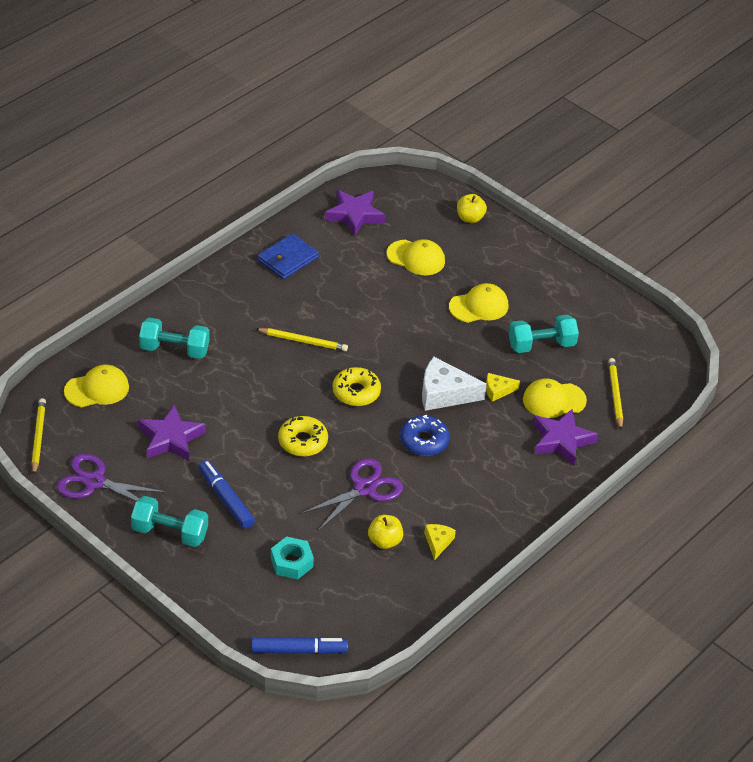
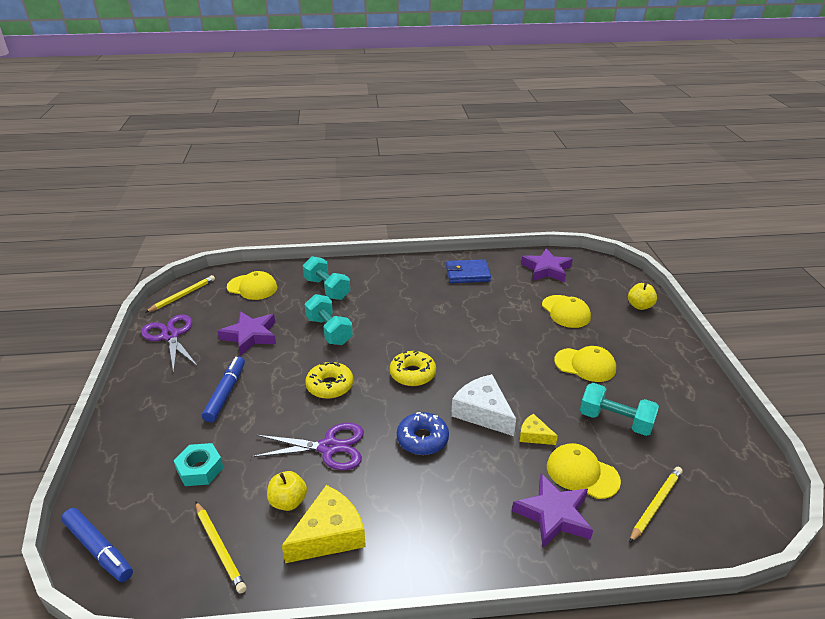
camera: 45 degrees right, 10 degrees down
turquoise dumbbell [131,496,208,547] -> turquoise dumbbell moved to [305,294,353,345]
yellow pencil [256,328,348,351] -> yellow pencil moved to [196,502,247,594]
yellow cheese [424,524,456,560] -> yellow cheese [282,485,366,563], size x1.88

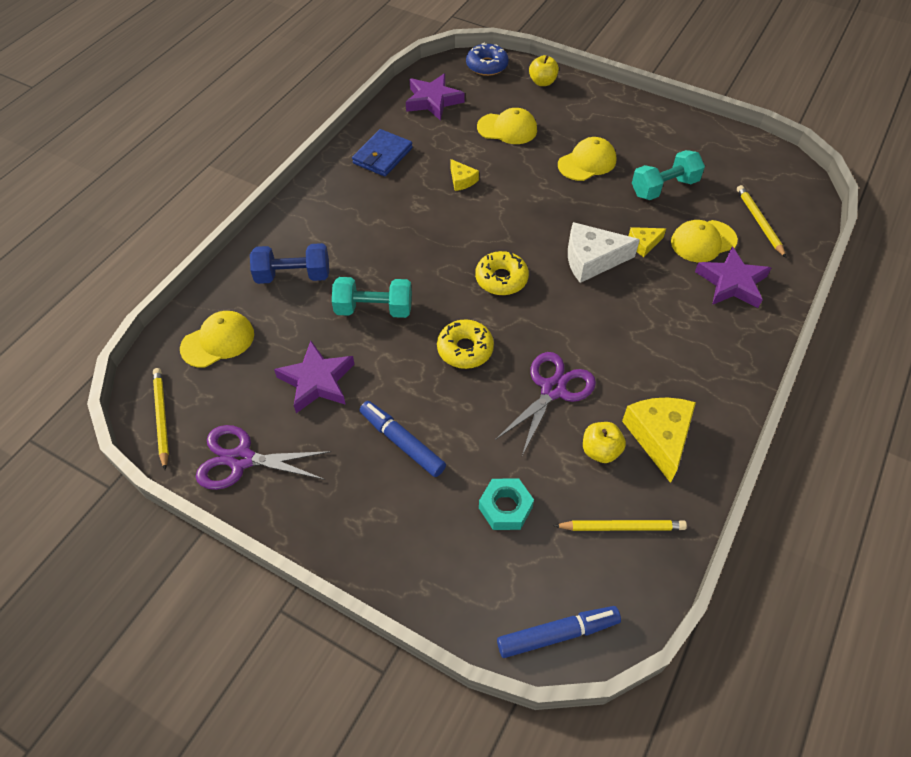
camera: 55 degrees left, 20 degrees up
turquoise dumbbell [303,256,350,300] -> blue dumbbell [250,243,329,284]
blue donut [397,412,449,455] -> blue donut moved to [466,43,509,76]
none -> yellow cheese [450,159,479,191]

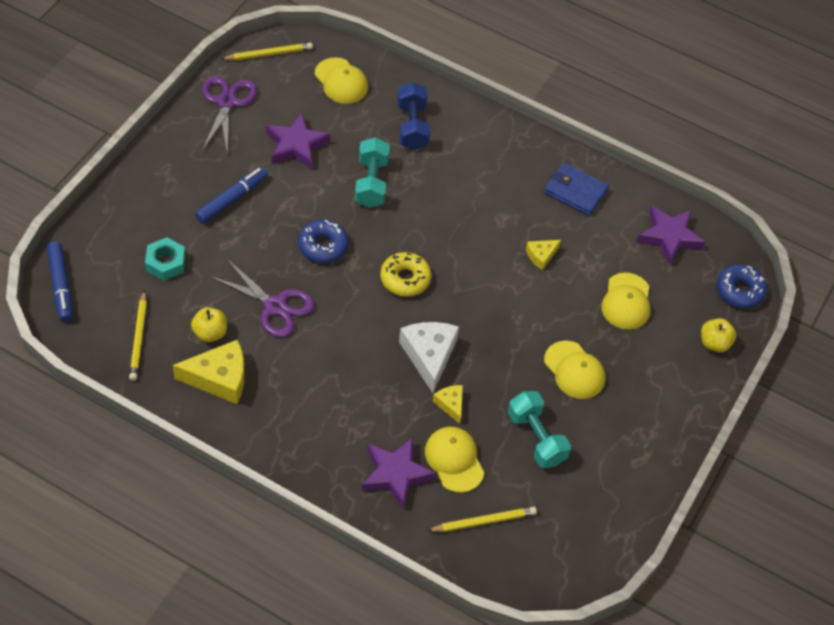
camera: 85 degrees right, 0 degrees up
yellow donut [437,319,494,369] -> blue donut [298,219,349,263]

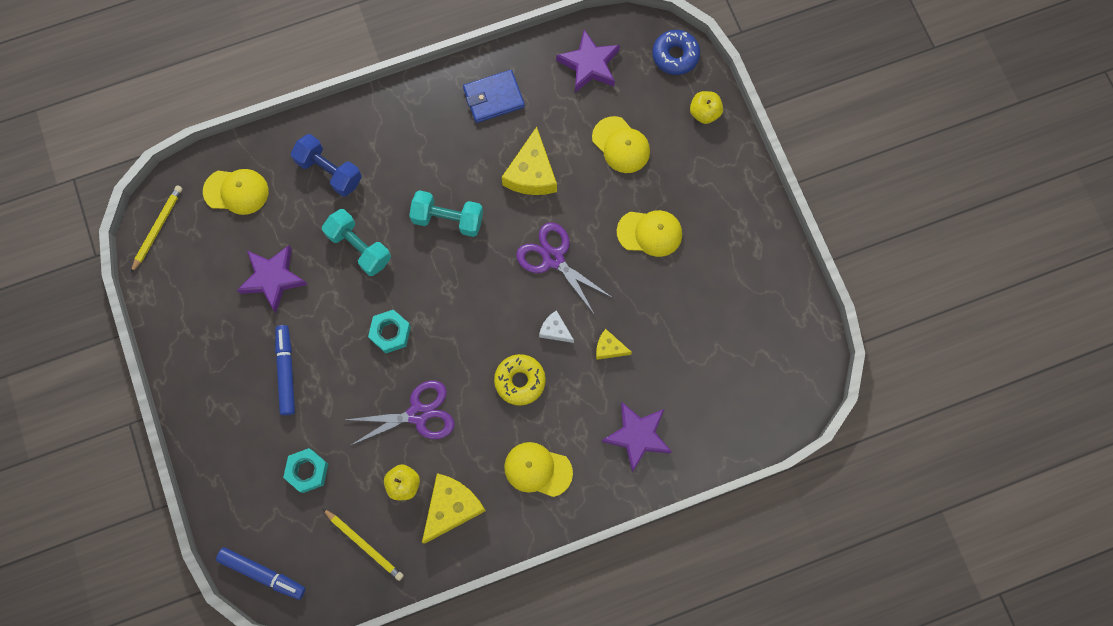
camera: 45 degrees left, 20 degrees up
purple scissors [202,76,257,155] -> purple scissors moved to [516,222,613,315]
blue donut [298,219,349,263] -> turquoise nut [368,310,411,353]
yellow donut [380,252,431,297] -> yellow donut moved to [494,354,546,406]
white cheese [399,322,459,393] -> white cheese [539,310,574,343], size x0.53
yellow cap [425,427,484,493] -> yellow cap moved to [504,442,573,497]
yellow pencil [427,507,537,532] -> none
turquoise dumbbell [508,391,571,468] -> turquoise dumbbell moved to [409,190,483,237]
yellow cheese [526,240,561,270] -> yellow cheese [502,127,557,195], size x1.88

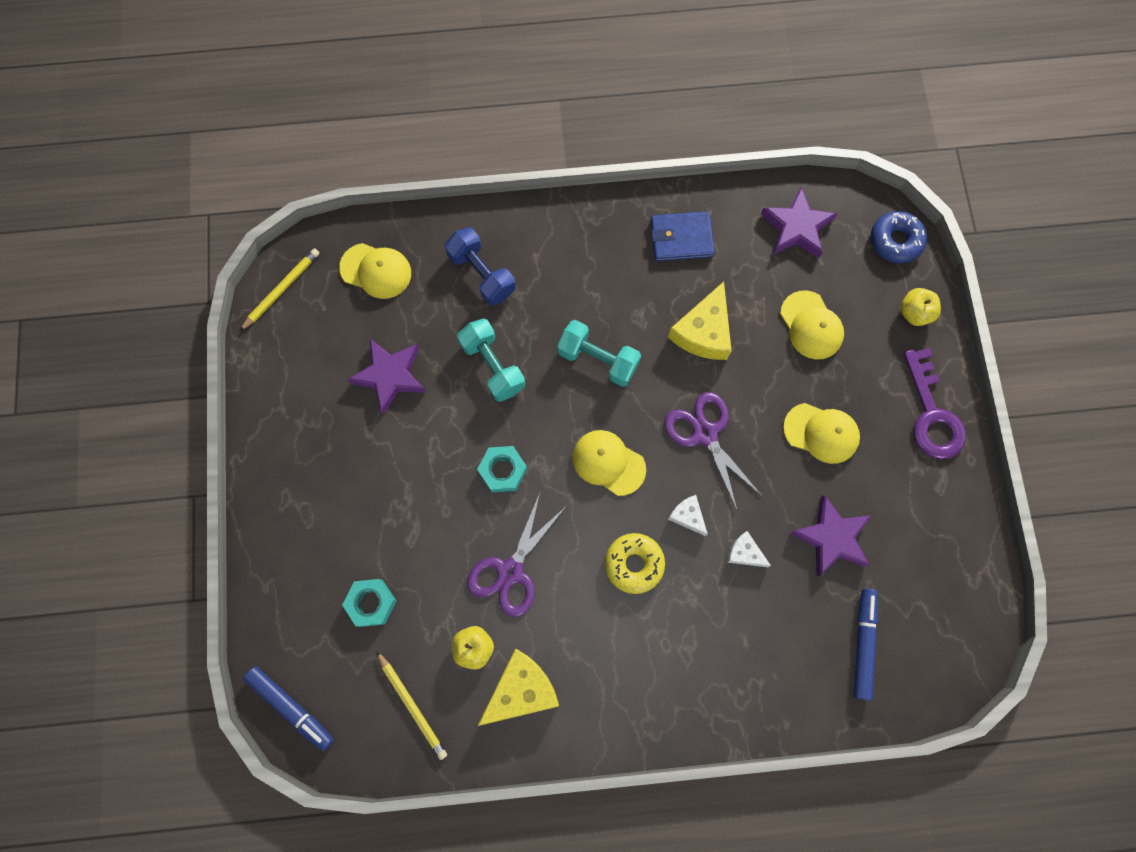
camera: 15 degrees right, 0 degrees up
blue marker [275,325,295,415] -> blue marker moved to [854,589,878,701]
purple scissors [346,380,455,446] -> purple scissors turned 120 degrees clockwise [467,493,565,617]
yellow cap [504,442,573,497] -> yellow cap moved to [572,430,646,496]
yellow cheese [596,329,632,360] -> white cheese [727,531,771,567]
purple star [602,402,672,472] -> purple star moved to [790,495,871,576]
none -> purple key [904,348,966,459]

